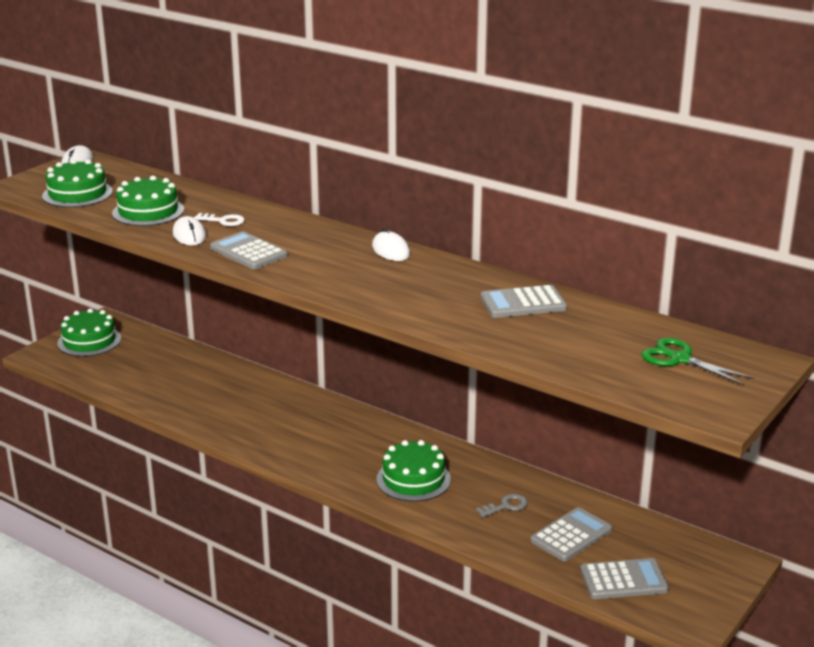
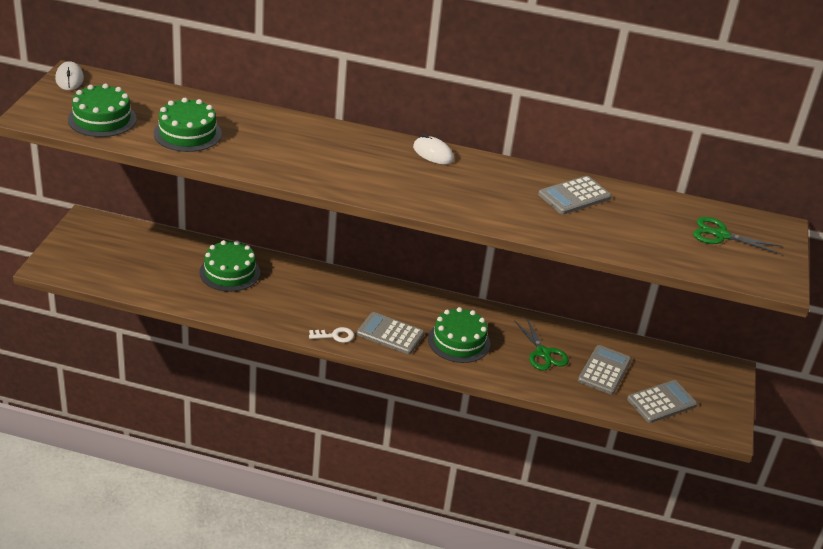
camera: 25 degrees left, 10 degrees up
green cake [57,308,121,357] -> green cake moved to [199,240,260,292]
white mouse [173,216,206,246] -> none
white key [194,213,245,226] -> white key moved to [309,327,354,343]
grey calculator [210,231,287,269] -> grey calculator moved to [357,312,425,354]
grey key [476,494,528,518] -> green scissors [514,317,569,371]

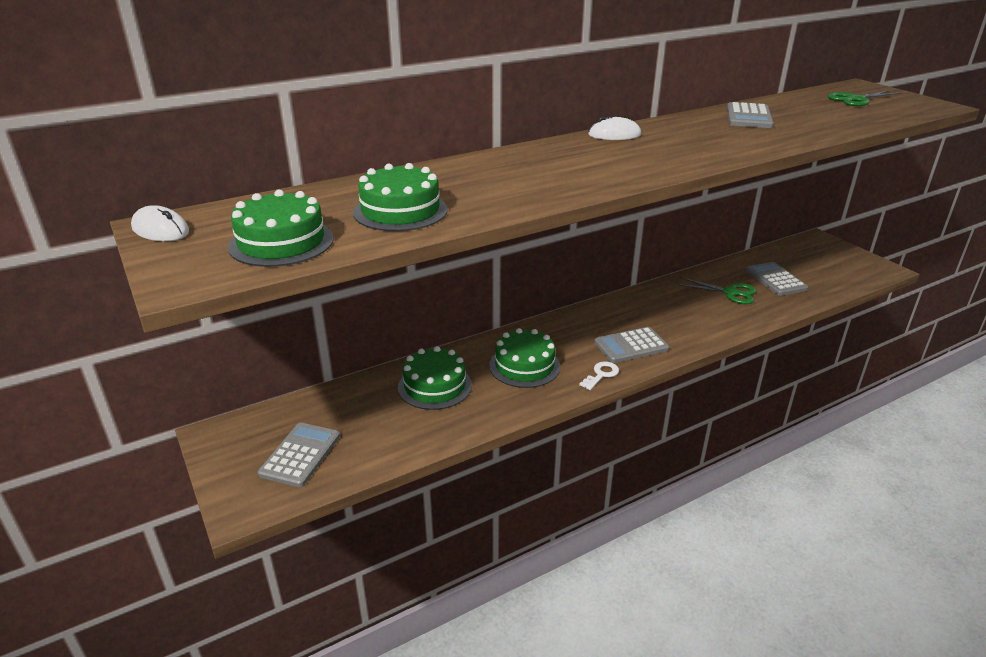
camera: 40 degrees left, 5 degrees down
green cake [428,307,491,363] -> green cake moved to [489,328,560,388]
grey calculator [627,380,698,423] -> grey calculator moved to [258,422,340,487]

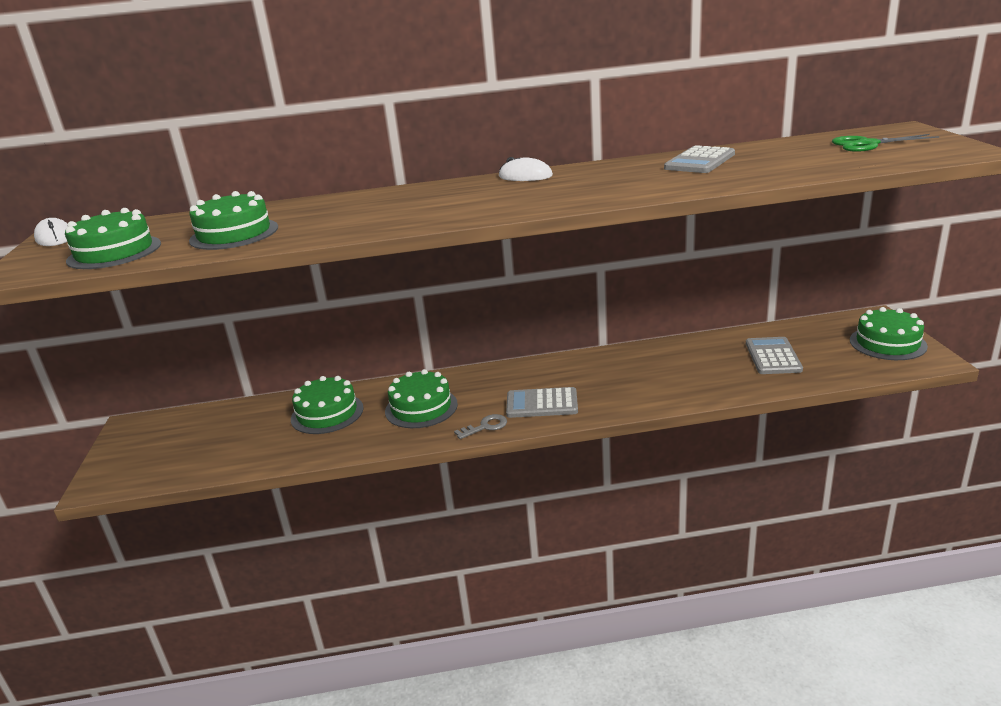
camera: 25 degrees right, 5 degrees down
grey calculator [258,422,340,487] -> none
white key [579,361,619,390] -> grey key [454,414,507,439]
green scissors [678,278,757,304] -> none
none -> green cake [850,307,928,360]

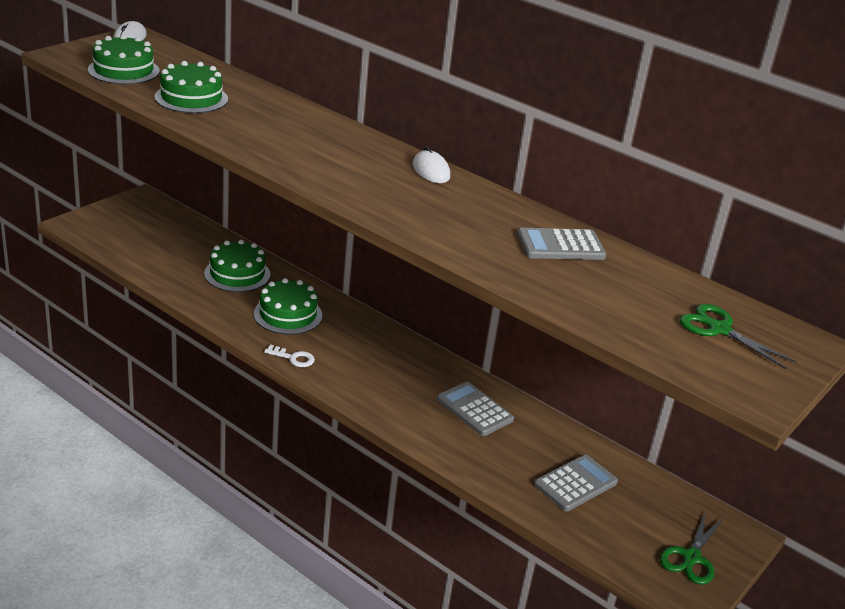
camera: 40 degrees right, 5 degrees up
grey key [454,414,507,439] -> white key [264,345,315,367]
grey calculator [506,387,578,418] -> grey calculator moved to [437,382,514,436]
green cake [850,307,928,360] -> green scissors [660,513,723,585]

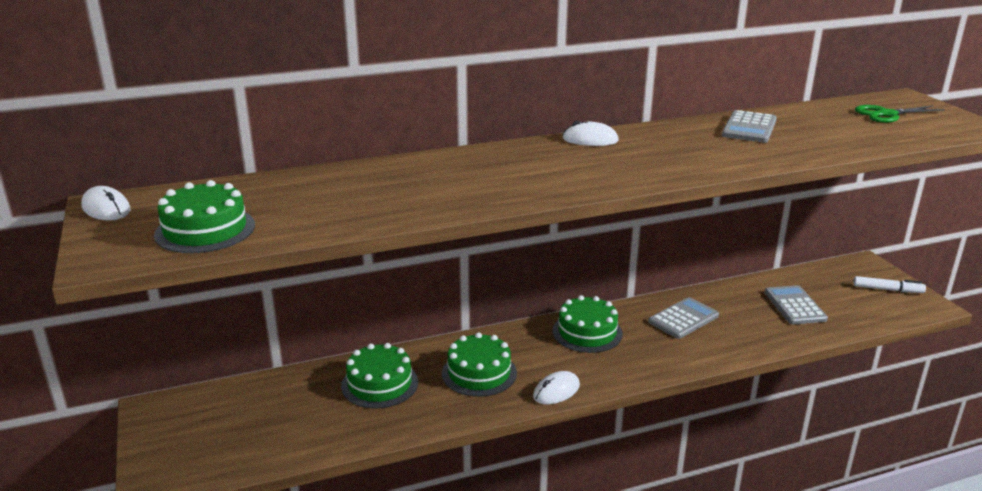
camera: 55 degrees left, 5 degrees down
green cake [155,61,228,113] -> green cake moved to [552,295,623,353]
white key [264,345,315,367] -> white mouse [533,371,580,404]
grey calculator [437,382,514,436] -> grey calculator turned 150 degrees clockwise [648,297,719,339]
green scissors [660,513,723,585] -> white marker [853,276,926,293]

